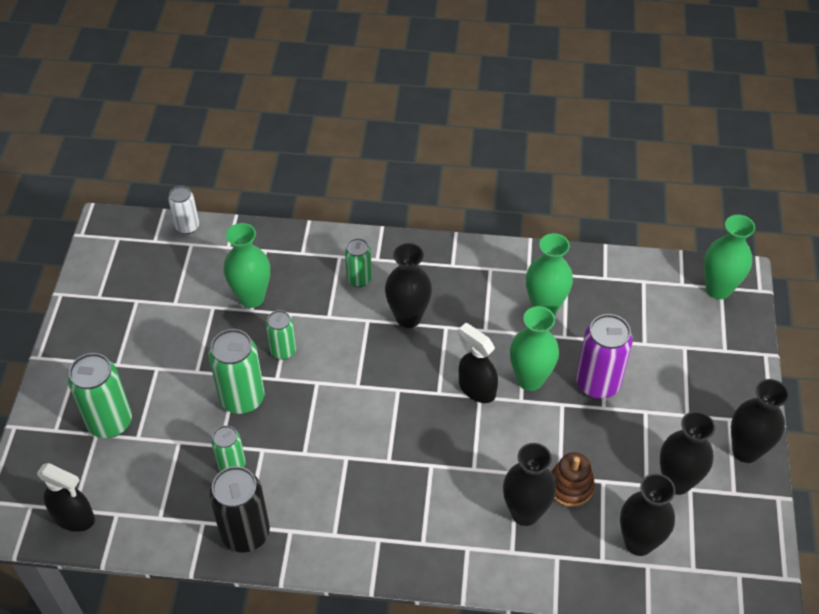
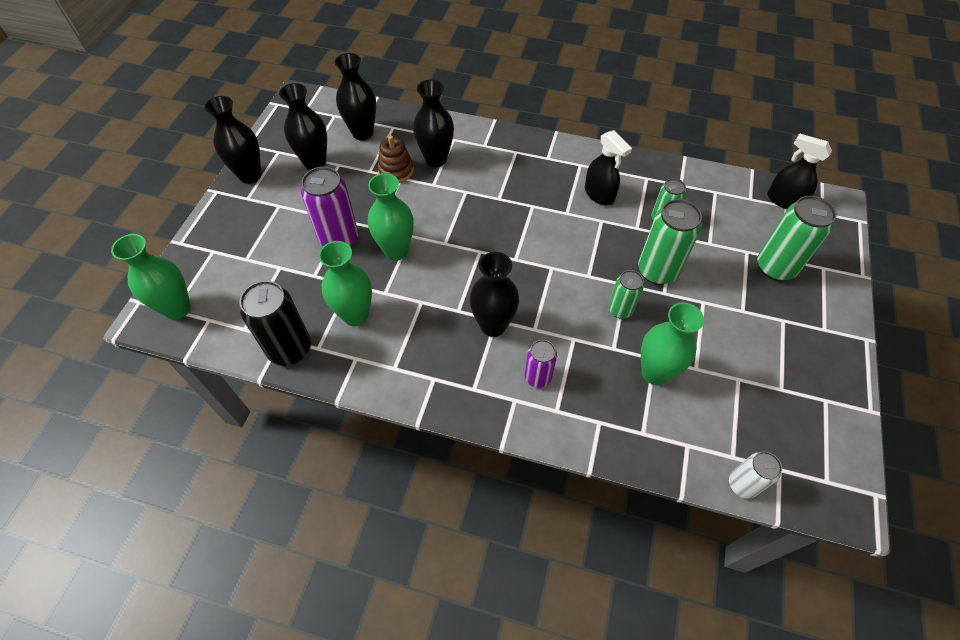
camera: 170 degrees left, 5 degrees up
black can [209,466,270,553] -> black can moved to [240,281,311,366]
green can [345,238,372,287] -> purple can [525,340,557,388]
black spray bottle [459,323,498,403] -> black spray bottle moved to [585,130,632,206]

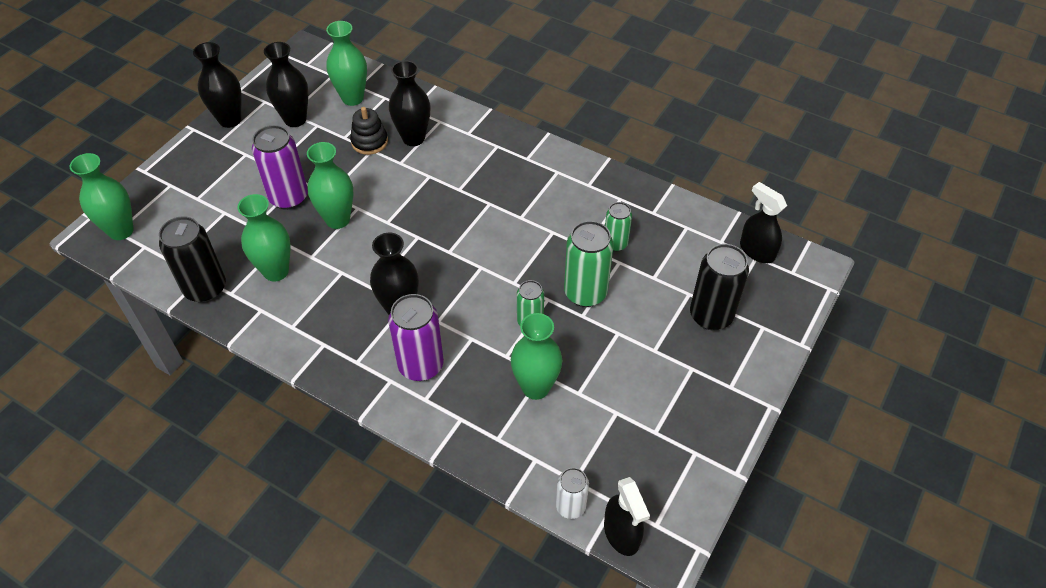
camera: 15 degrees right, 5 degrees down
black vase [335,53,376,141] -> green vase [326,21,367,106]
brown stacking toy [377,135,414,183] -> black stacking toy [350,107,388,155]
purple can [525,340,557,388] -> purple can [388,294,444,381], size x1.68
black spray bottle [585,130,632,206] -> black spray bottle moved to [604,477,650,556]
green can [757,196,837,281] -> black can [690,244,749,330]

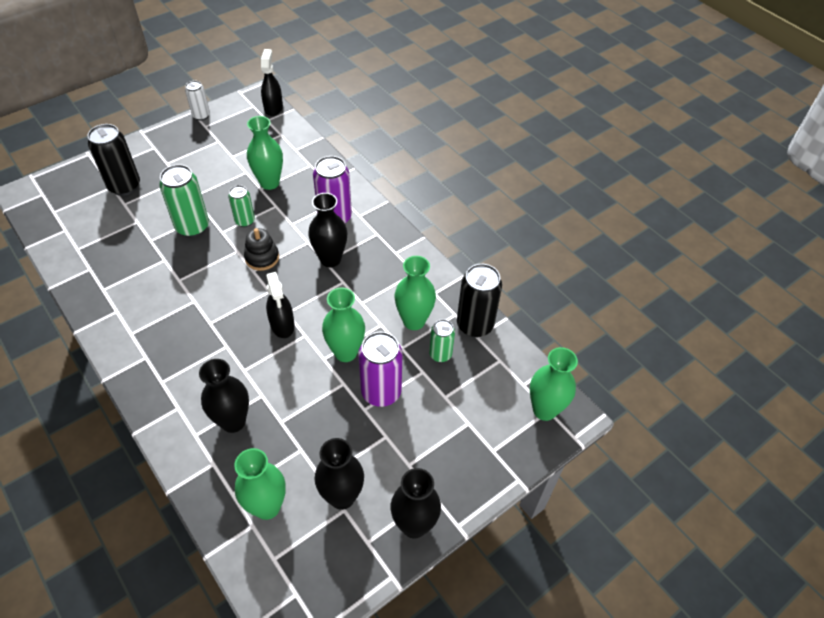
camera: 160 degrees left, 0 degrees up
black stacking toy [350,107,388,155] -> black stacking toy moved to [244,228,279,271]
white can [556,468,589,519] -> white can moved to [185,81,210,121]
green can [605,202,632,252] -> green can moved to [429,319,455,362]
black spray bottle [740,182,787,263] -> black spray bottle moved to [266,272,295,338]

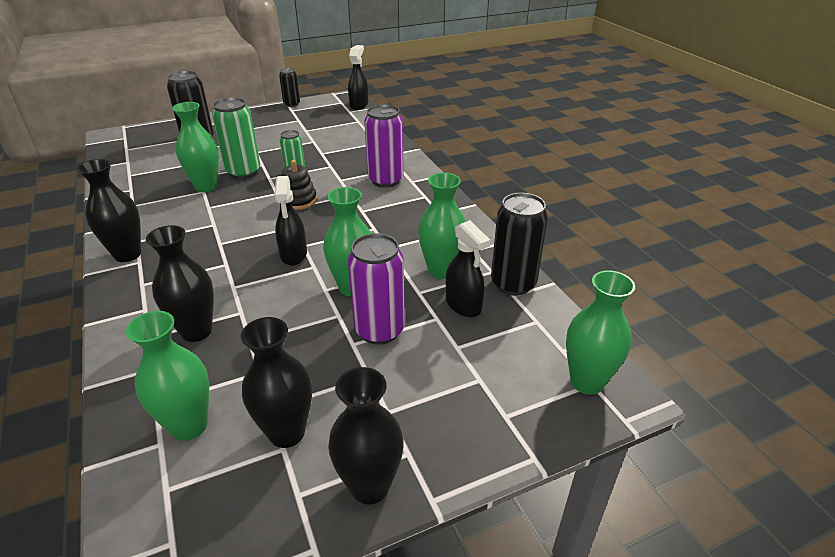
camera: 15 degrees right, 15 degrees down
white can [185,81,210,121] -> black can [279,68,300,107]
green vase [247,116,283,190] -> green vase moved to [172,102,219,192]
black vase [308,193,347,267] -> black vase moved to [77,159,141,262]
green can [429,319,455,362] -> black spray bottle [446,220,490,317]

